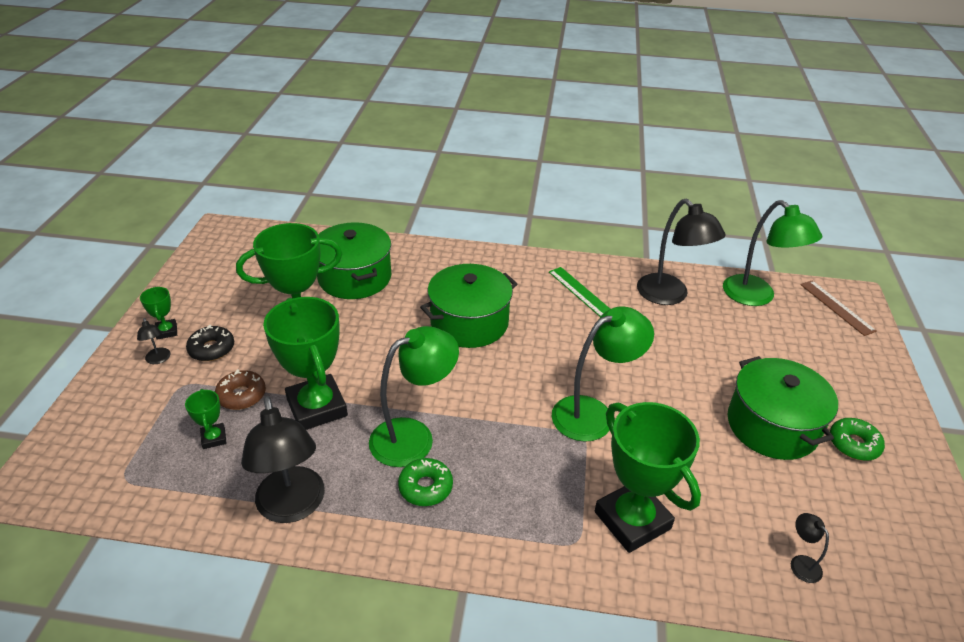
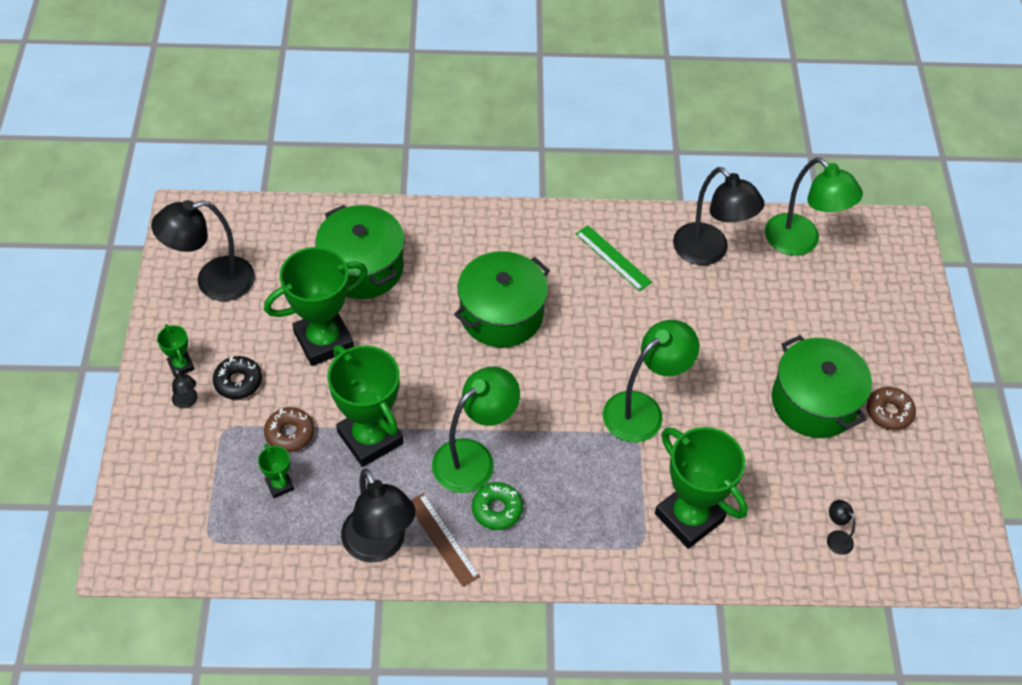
camera: 10 degrees left, 15 degrees up
brown ruler [800,280,877,336] -> brown ruler moved to [411,493,480,587]
green donut [830,418,885,461] -> brown donut [867,387,916,430]
none -> black lamp [151,200,255,301]

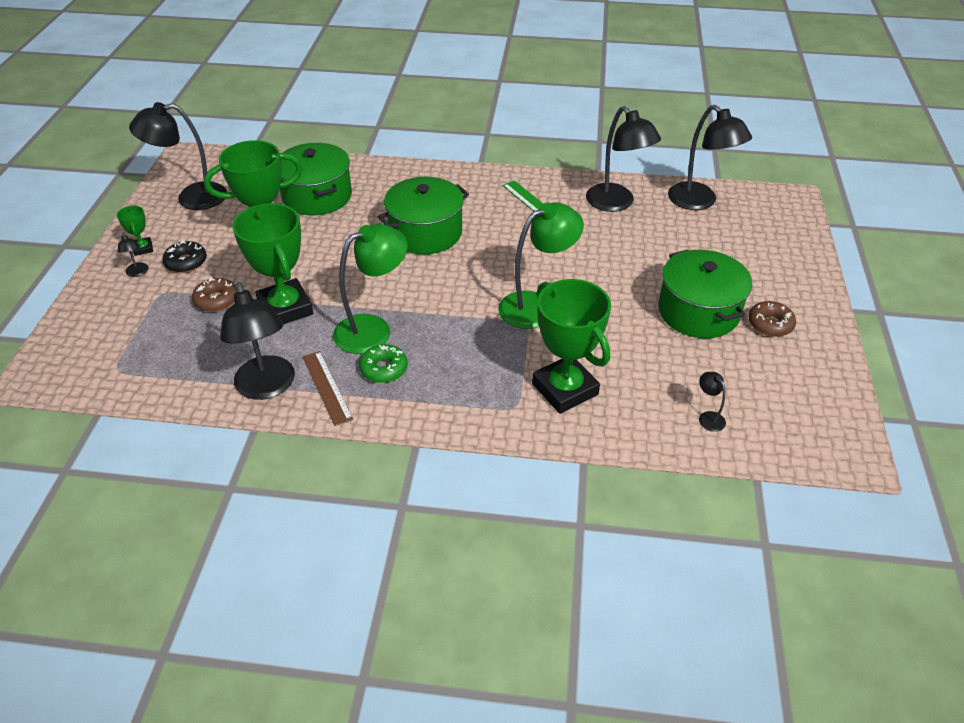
camera: 10 degrees right, 10 degrees down
green trophy [258,444,294,498] -> none
green lamp [765,158,863,256] -> black lamp [668,105,752,210]

